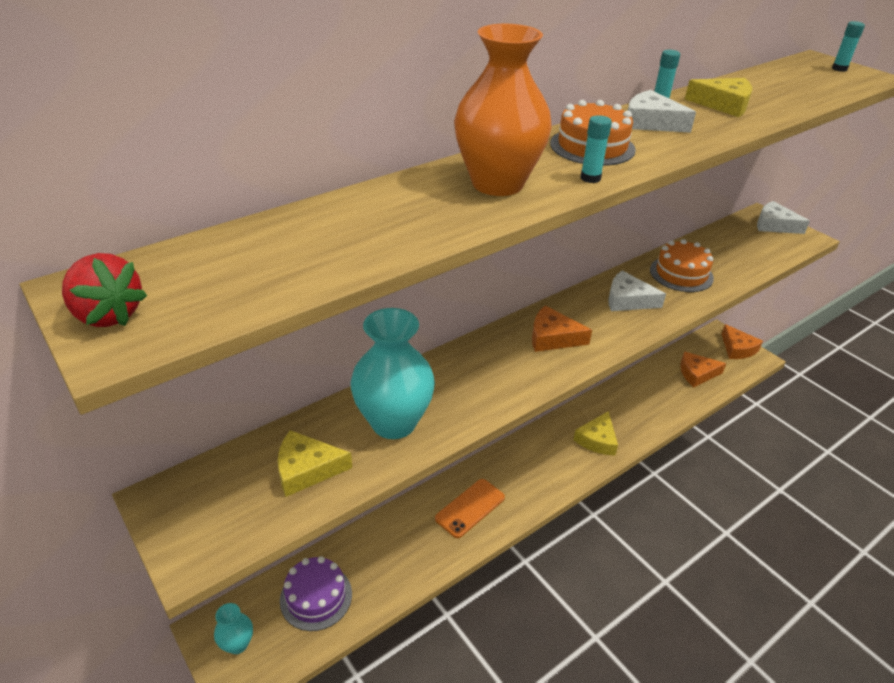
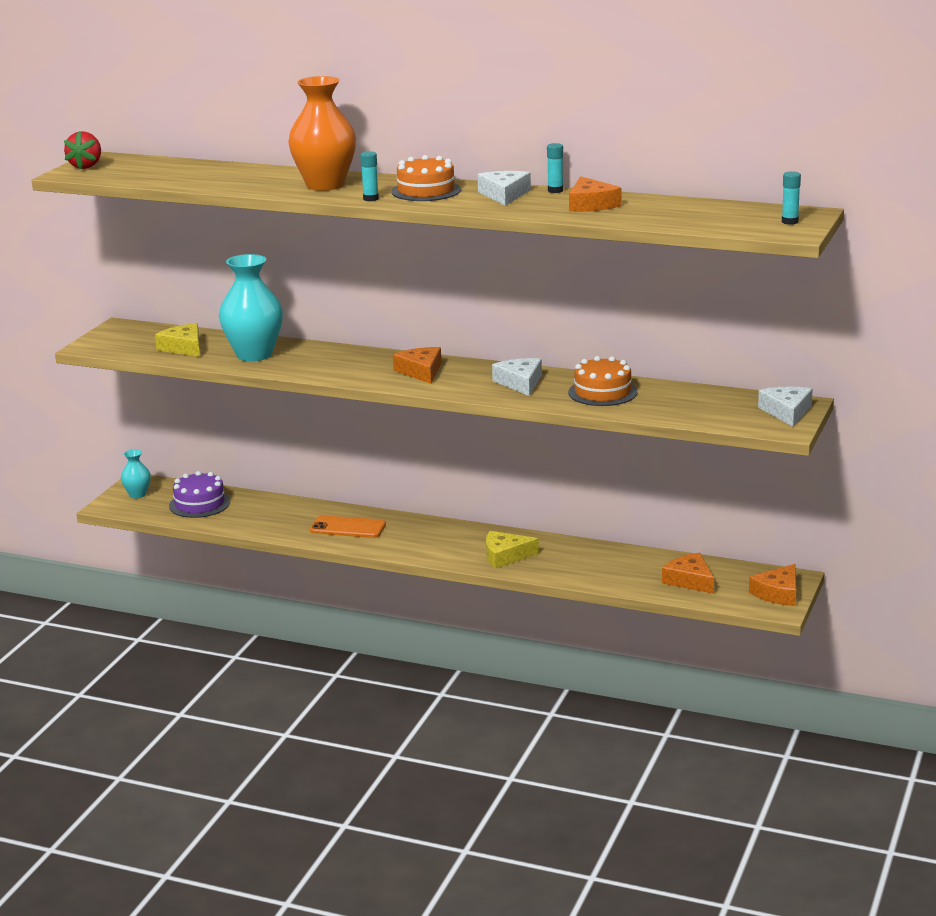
camera: 60 degrees right, 15 degrees down
yellow cheese [685,78,752,117] -> orange cheese [569,176,622,212]

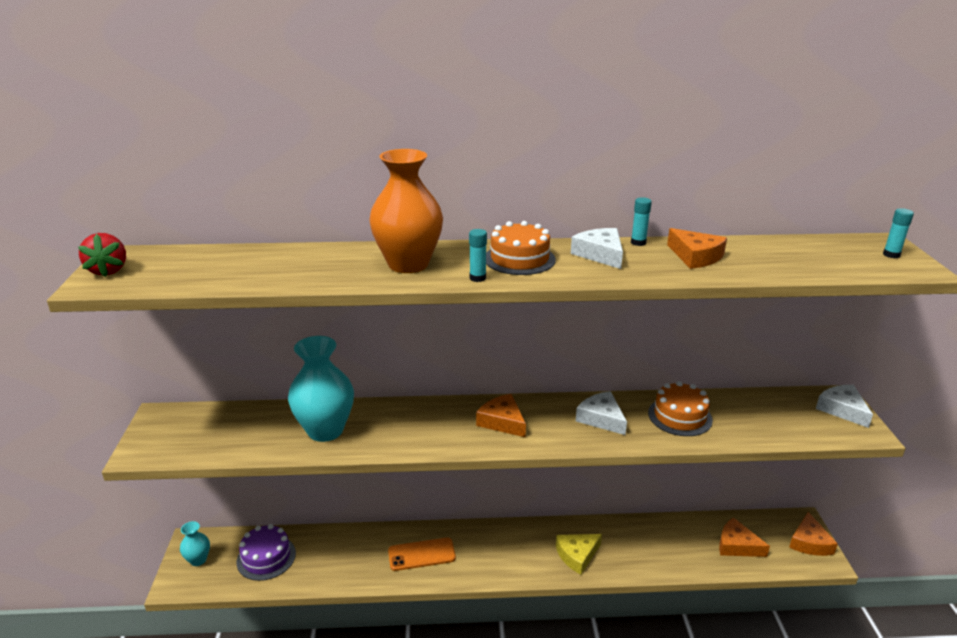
camera: 25 degrees left, 5 degrees up
yellow cheese [155,323,200,357] -> none

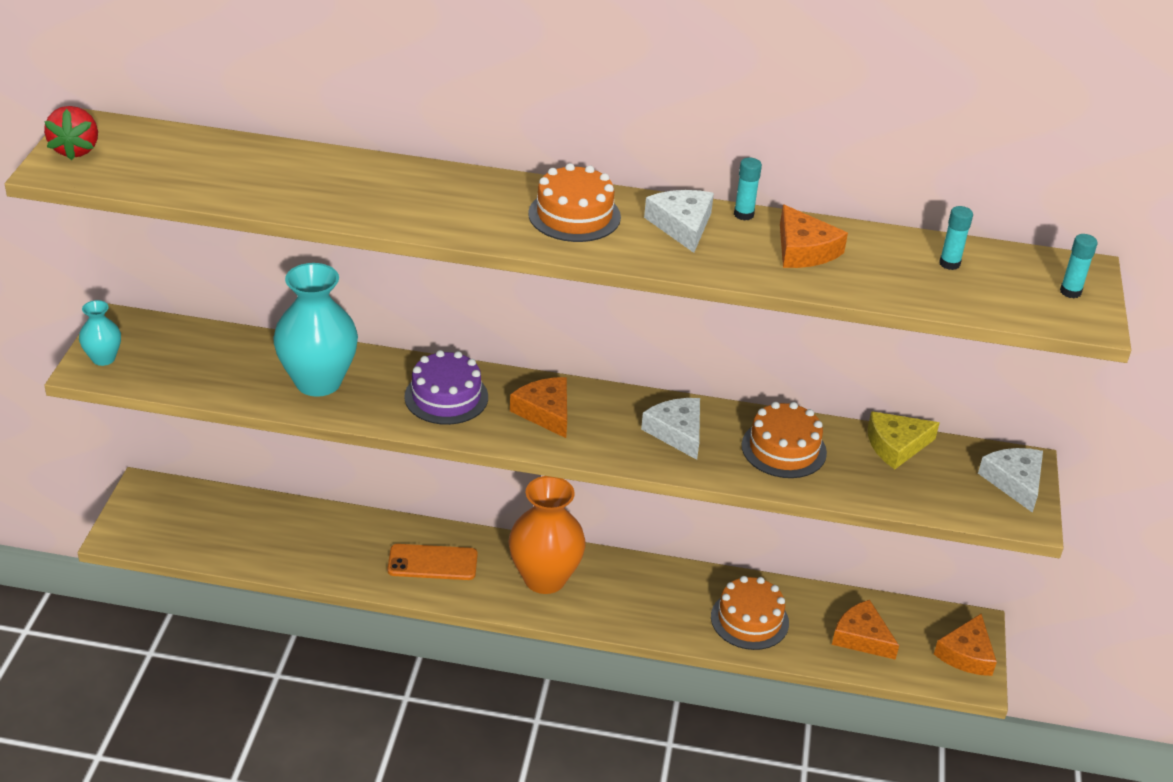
camera: 10 degrees right, 10 degrees up
turquoise vase [180,521,210,566] -> turquoise vase moved to [79,300,121,366]
purple cake [237,524,296,581] -> purple cake moved to [404,350,488,425]
orange vase [369,149,443,273] -> orange vase moved to [509,476,586,594]
turquoise glue stick [469,229,487,282] -> turquoise glue stick moved to [939,206,973,270]
yellow cheese [556,534,602,575] -> yellow cheese moved to [868,411,940,469]
none -> orange cake [711,576,789,650]

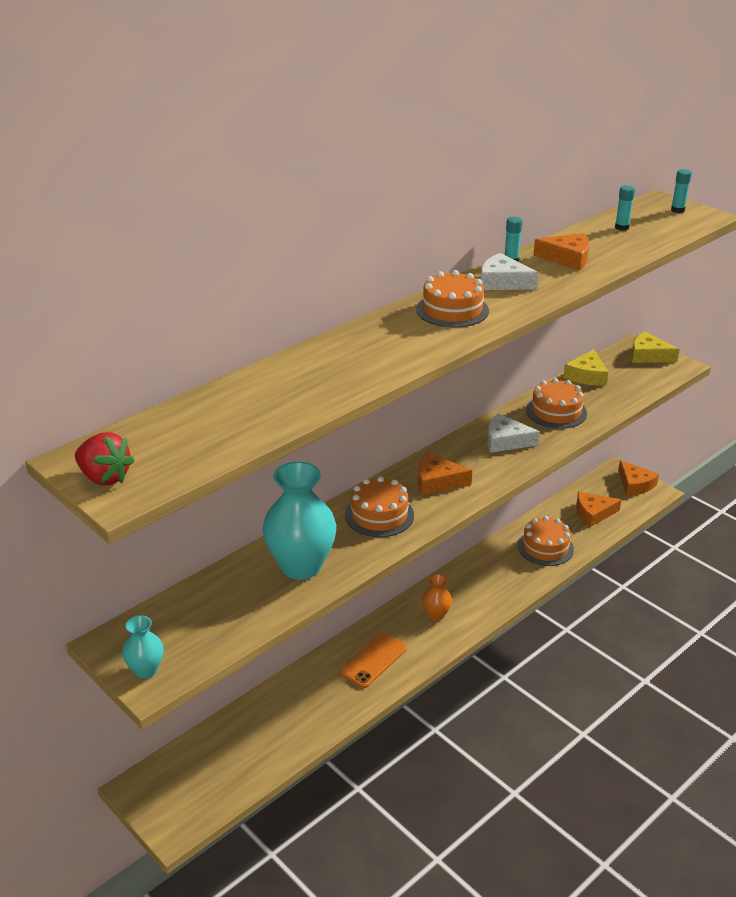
camera: 50 degrees left, 5 degrees down
purple cake [404,350,488,425] -> orange cake [345,476,414,537]
orange vase [509,476,586,594] -> orange vase [422,574,452,621], size x0.50
white cheese [978,448,1043,513] -> yellow cheese [631,332,679,363]

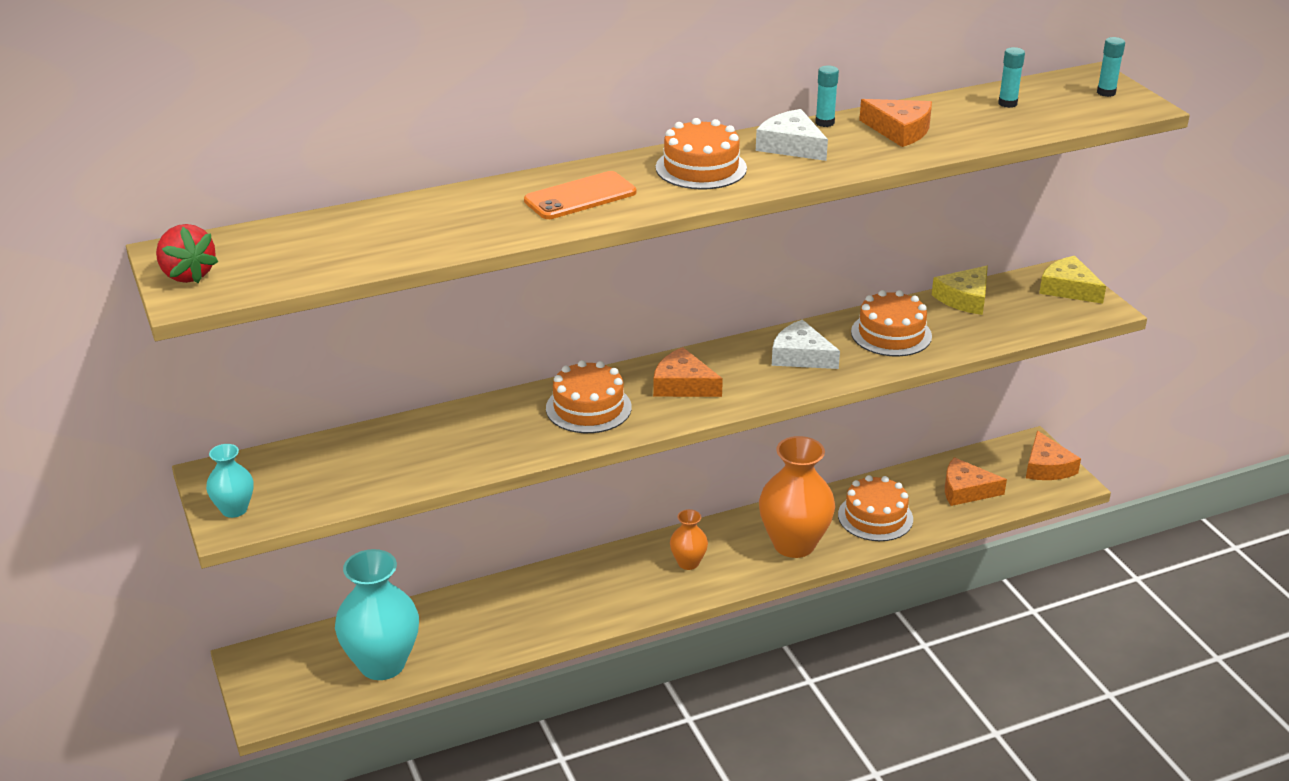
camera: 20 degrees right, 0 degrees up
turquoise vase [262,462,336,580] -> turquoise vase moved to [335,549,419,680]
orange phone [340,633,407,688] -> orange phone moved to [524,171,636,219]
none -> orange vase [759,436,835,558]

